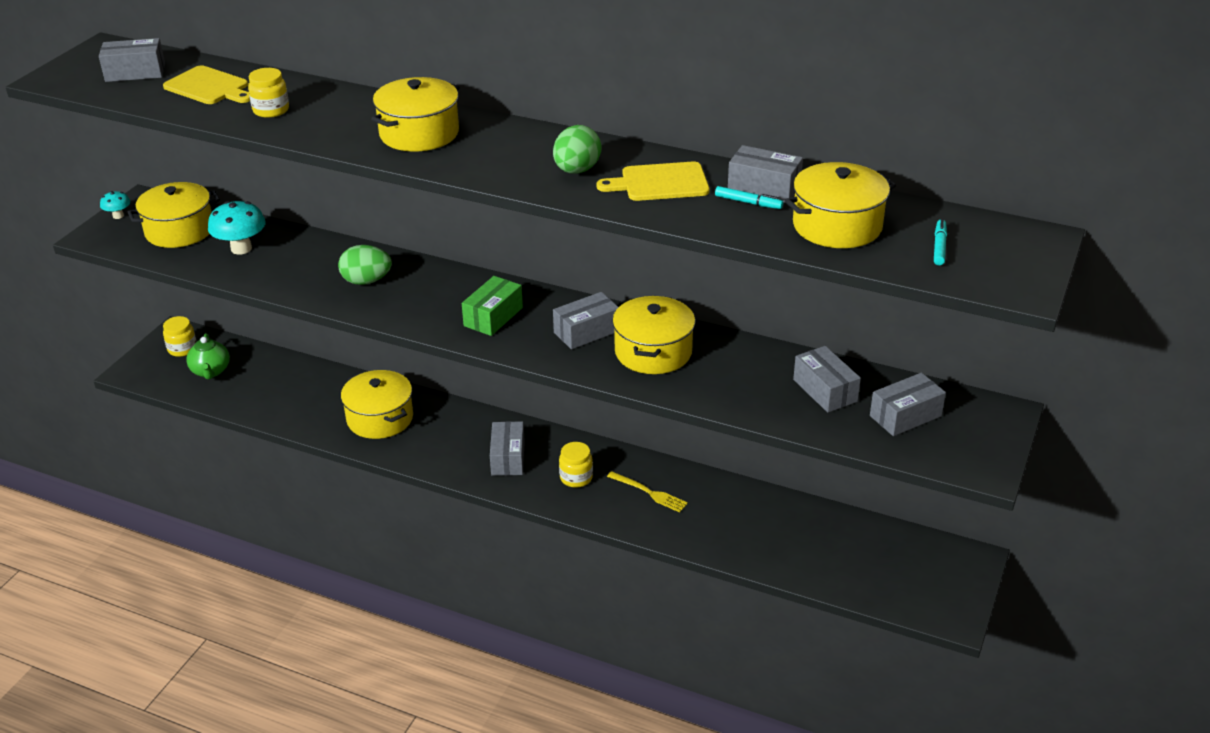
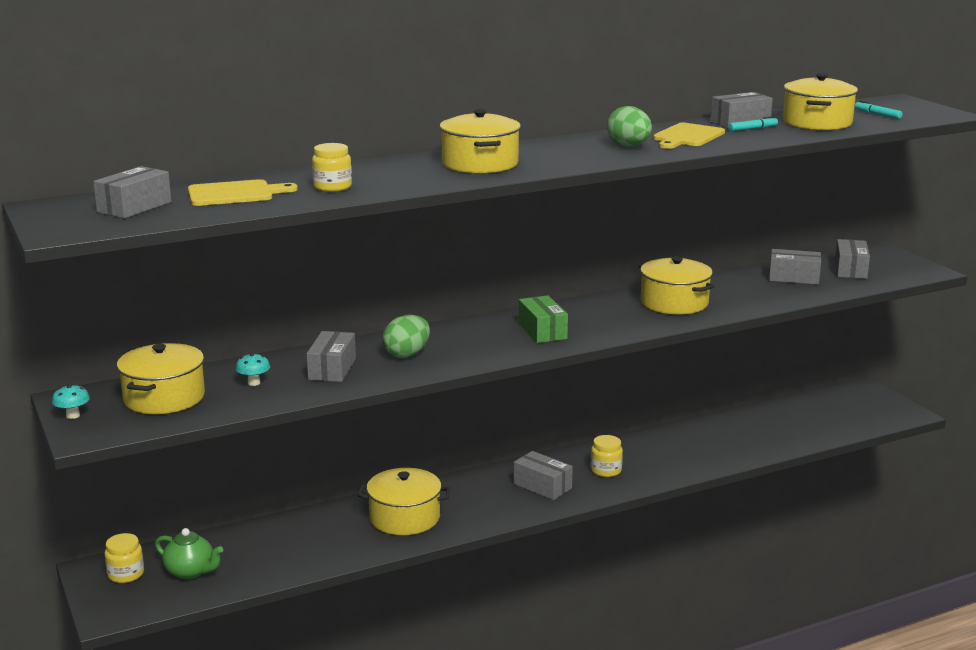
camera: 50 degrees left, 15 degrees down
turquoise mushroom [208,201,266,255] -> turquoise mushroom [236,353,270,386], size x0.54
grey box [553,292,619,349] -> grey box moved to [307,331,356,382]
yellow fork [607,471,688,512] -> none

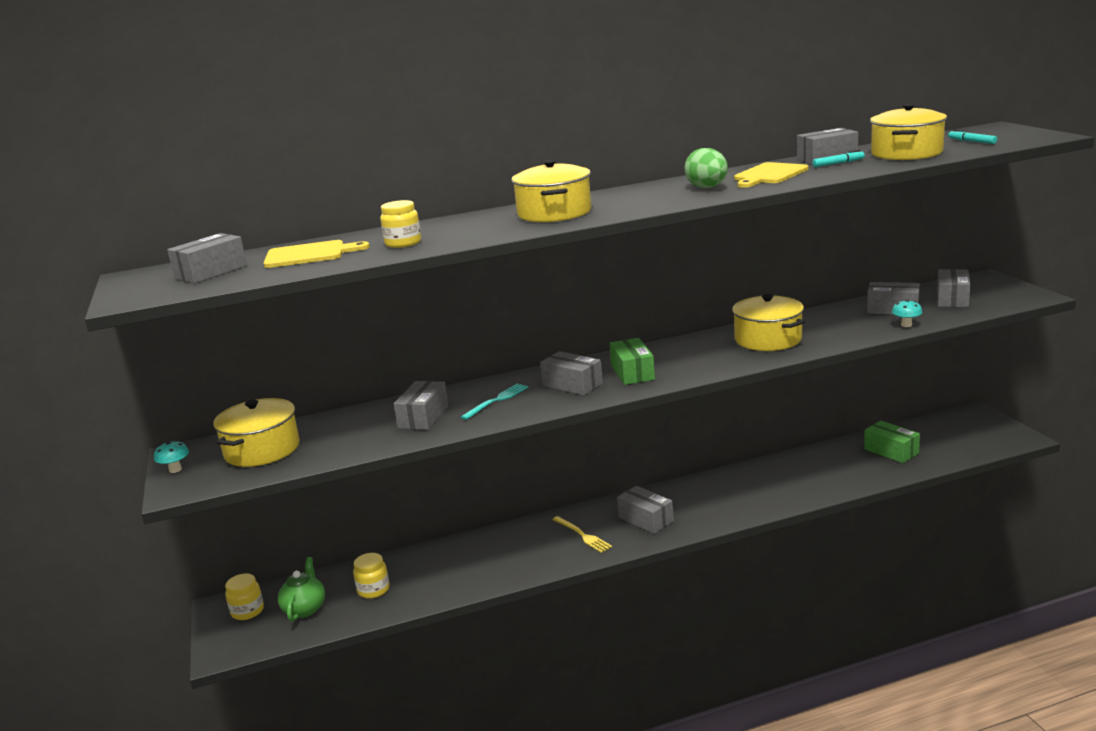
camera: 10 degrees right, 0 degrees up
green teapot [155,528,223,579] -> green teapot turned 120 degrees counterclockwise [278,557,325,622]
turquoise mushroom [236,353,270,386] -> turquoise mushroom moved to [892,299,923,327]
yellow pot [358,468,450,535] -> none
green egg [382,315,430,358] -> turquoise fork [461,384,529,420]
yellow jar [591,435,623,477] -> yellow jar moved to [353,553,389,599]
none -> grey box [540,351,603,396]
none -> yellow fork [552,516,612,553]
none -> green box [864,421,920,463]

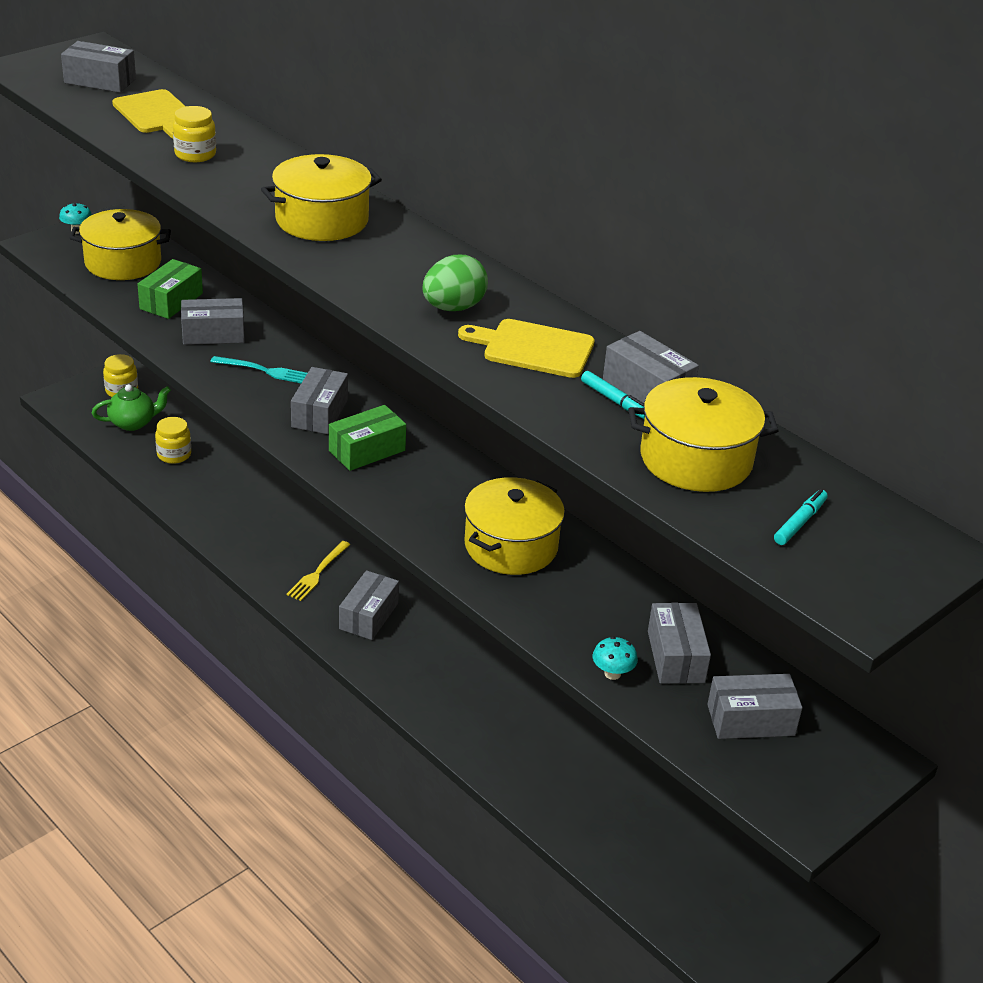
camera: 60 degrees right, 15 degrees up
green box [864,421,920,463] -> green box moved to [137,259,203,319]

